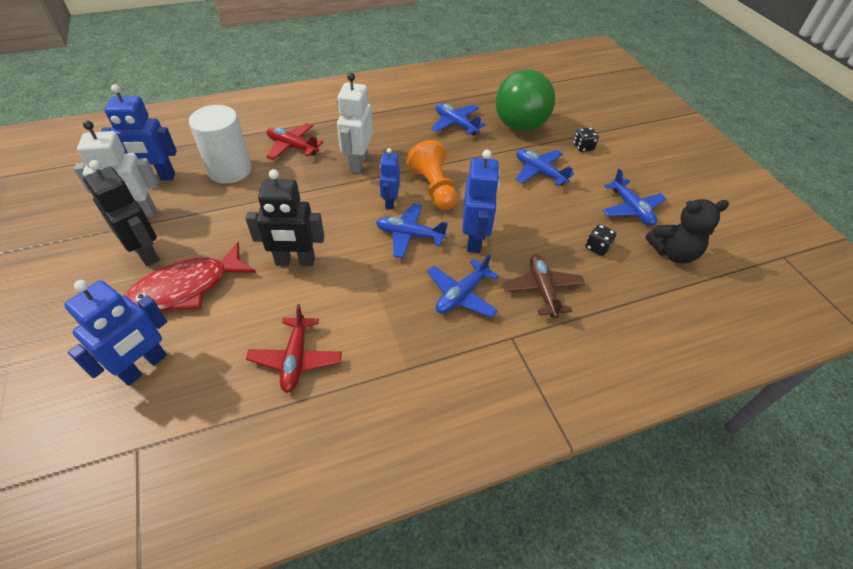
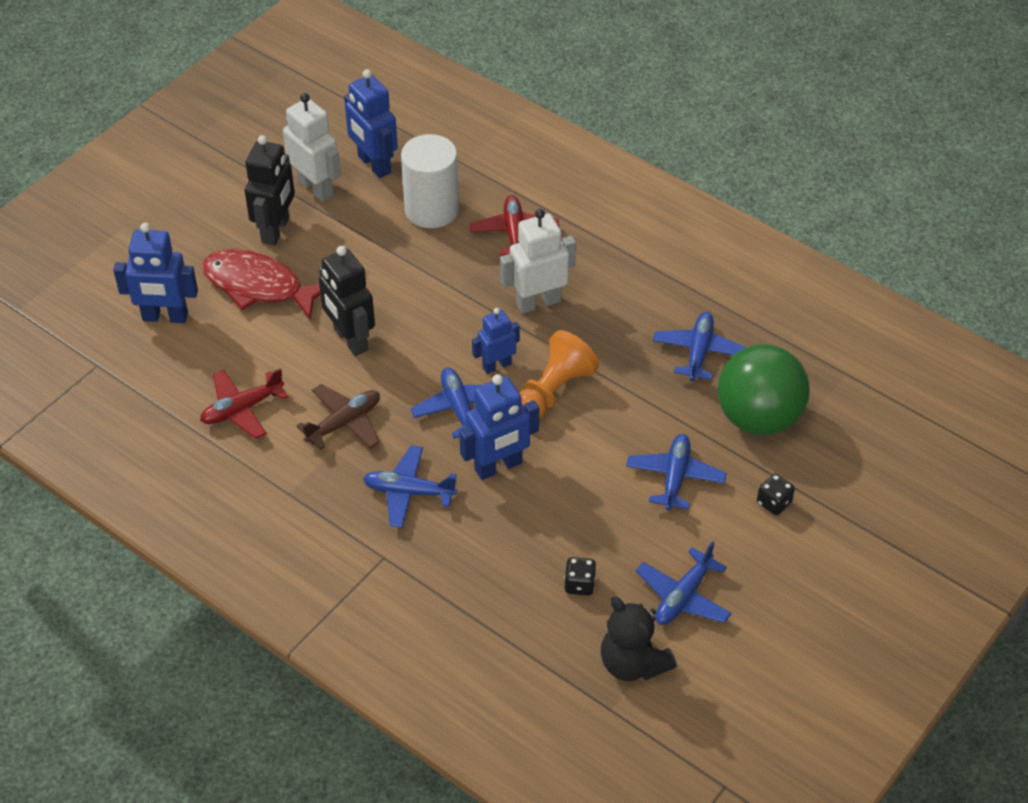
camera: 60 degrees right, 0 degrees up
brown plane [503,255,585,318] -> brown plane moved to [297,384,380,450]

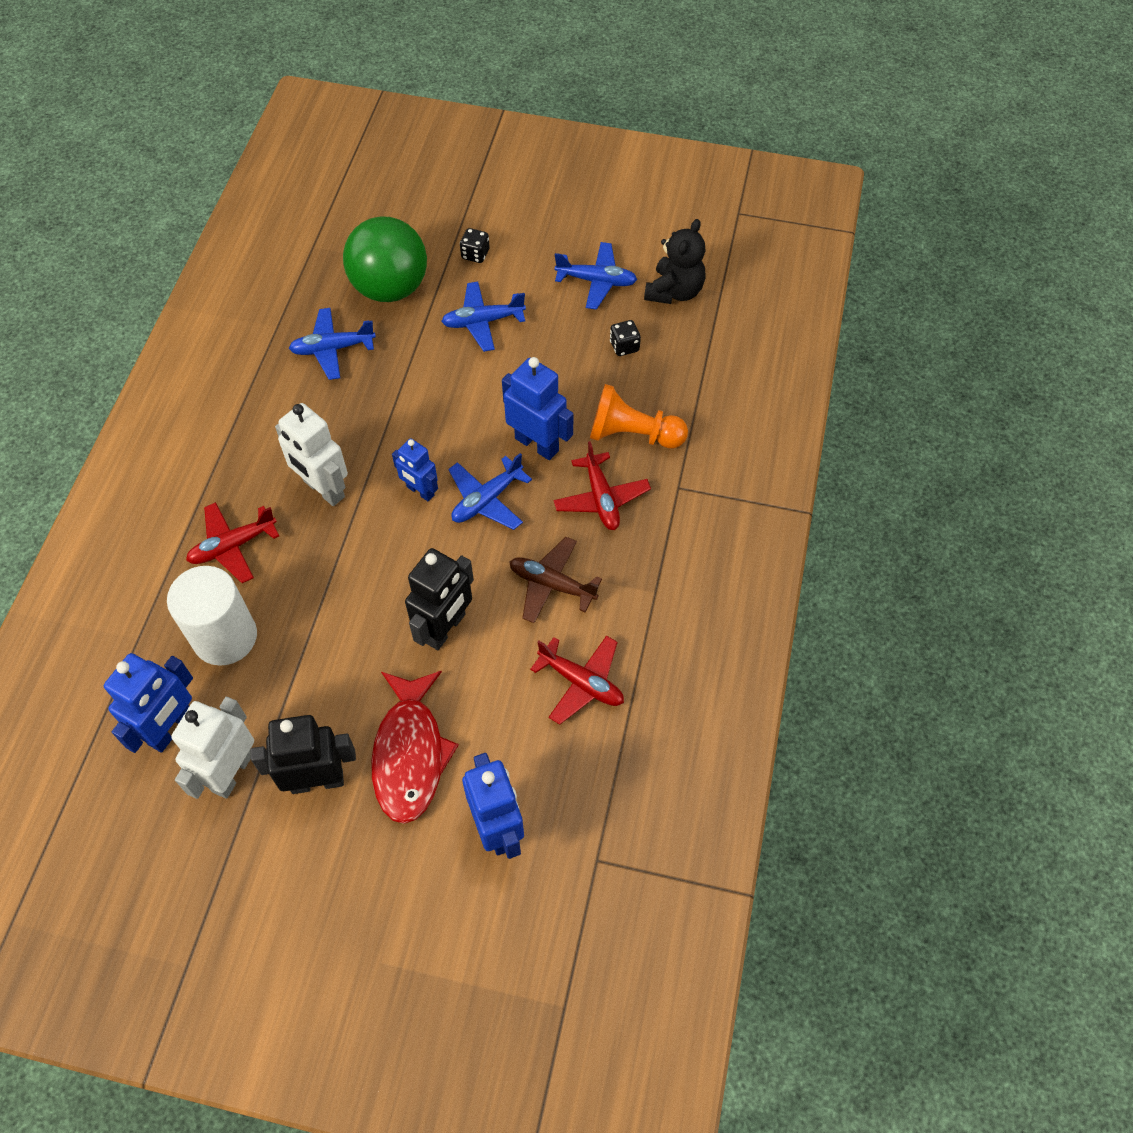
camera: 115 degrees left, 10 degrees up
blue plane [363,445,457,528] -> red plane [553,441,651,530]
orange pawn [519,330,599,419] -> orange pawn moved to [590,384,688,448]

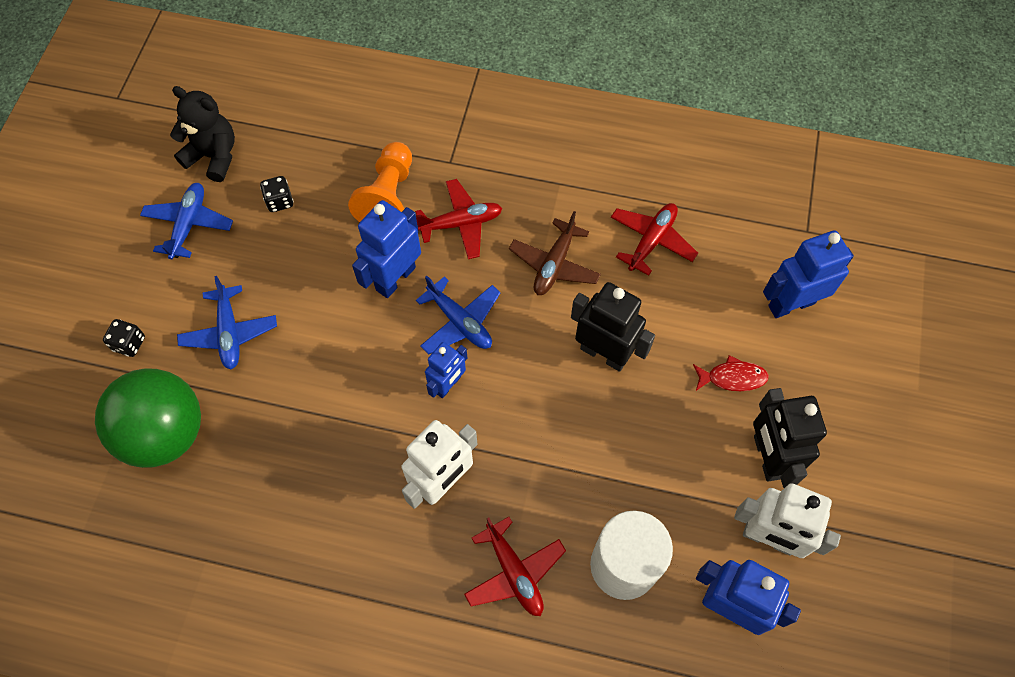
camera: 90 degrees left, 5 degrees up
blue plane [289,308,376,380] -> none
red fish [371,671,459,824] -> red fish [693,355,769,391], size x0.50

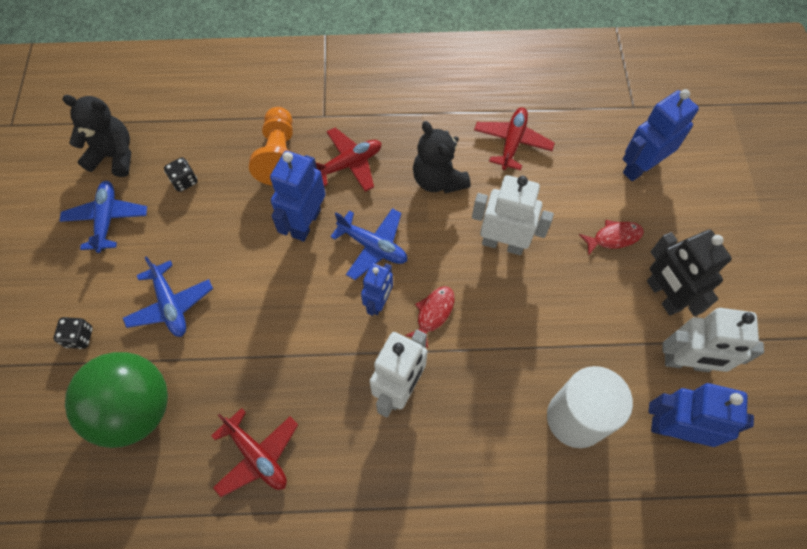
camera: 15 degrees left, 0 degrees up
red plane [464,517,566,616] -> red plane moved to [211,408,298,497]
brown plane [509,211,601,295] -> black teddy bear [413,121,471,194]
black robot [571,282,655,372] -> white robot [472,175,554,255]
none -> red fish [405,286,454,348]

